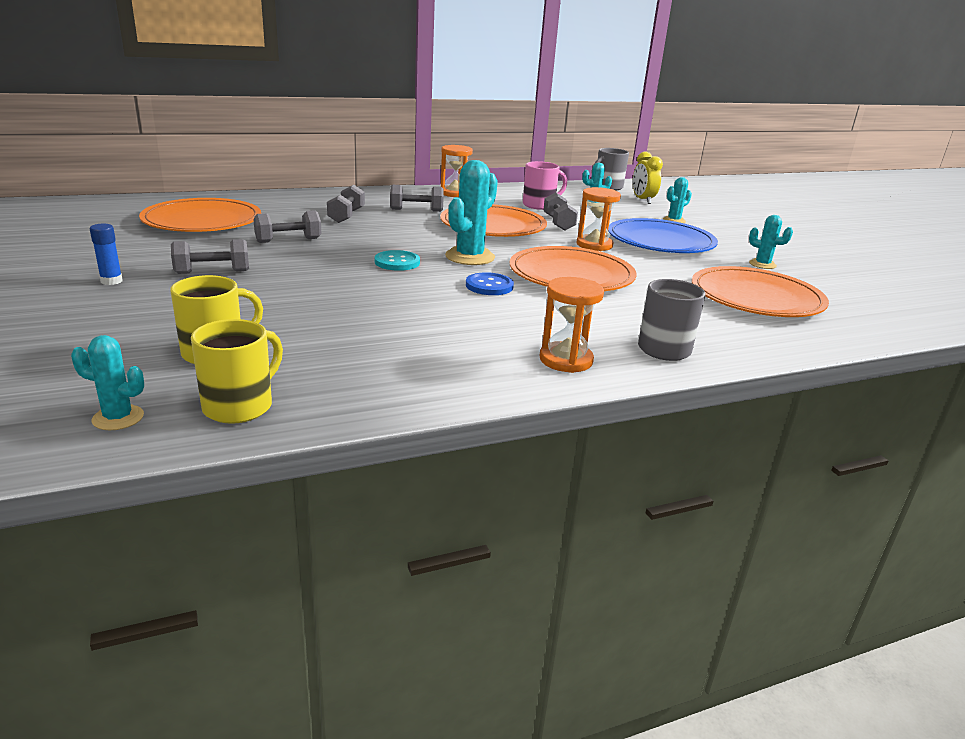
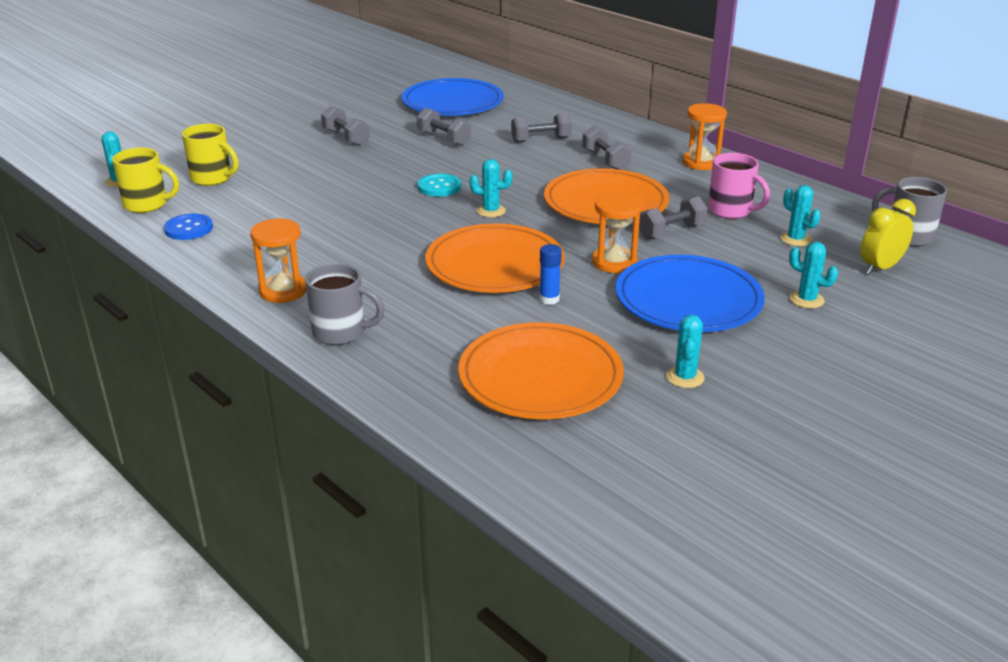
camera: 70 degrees right, 5 degrees up
blue glue stick [90,223,123,285] -> blue glue stick moved to [539,244,562,305]
orange plate [139,198,261,232] -> blue plate [402,78,504,116]
turquoise cactus [445,160,498,265] -> turquoise cactus [470,159,512,217], size x0.56
blue button [466,272,514,295] -> blue button moved to [164,214,213,240]

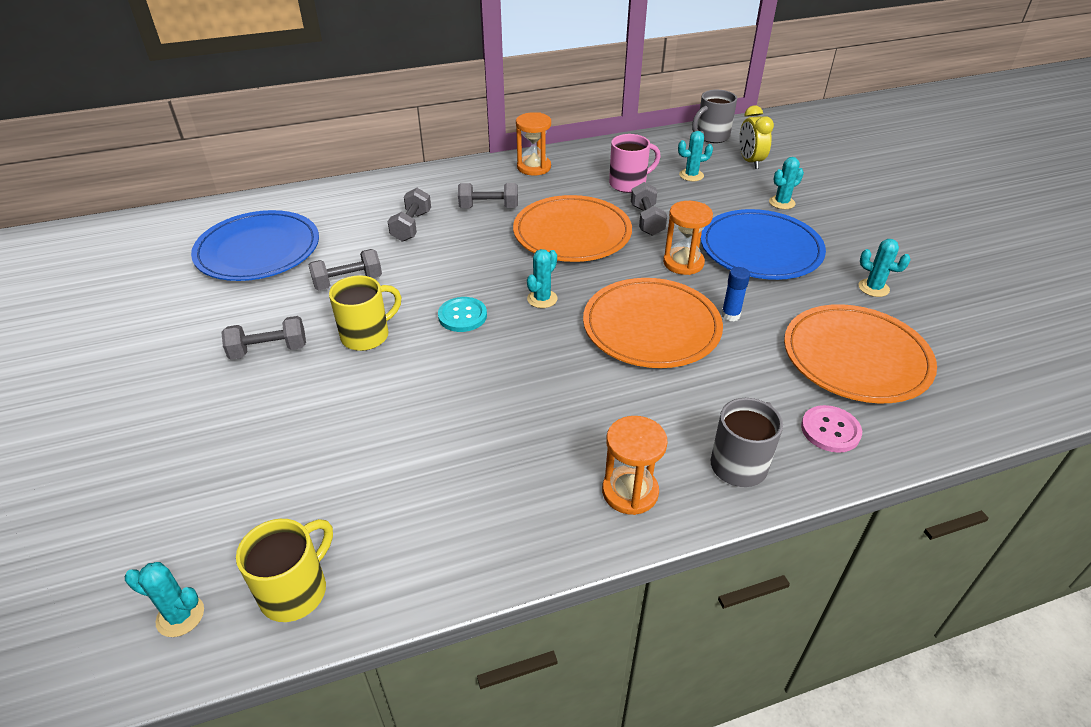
camera: 65 degrees left, 10 degrees up
blue button [164,214,213,240] -> none
yellow mug [182,124,239,186] -> yellow mug moved to [329,275,401,351]
none -> pink button [801,405,862,453]

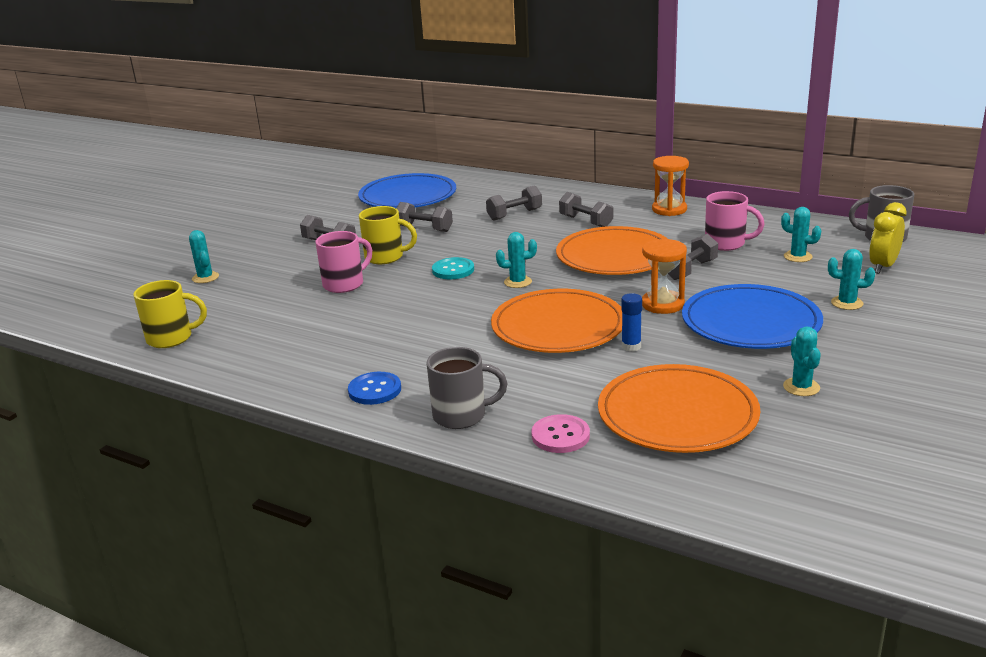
camera: 50 degrees right, 15 degrees down
turquoise cactus [125,562,204,637] -> turquoise cactus moved to [189,230,219,283]
orange hourglass [602,416,668,515] -> blue button [348,372,401,405]
none -> pink mug [315,231,372,293]

